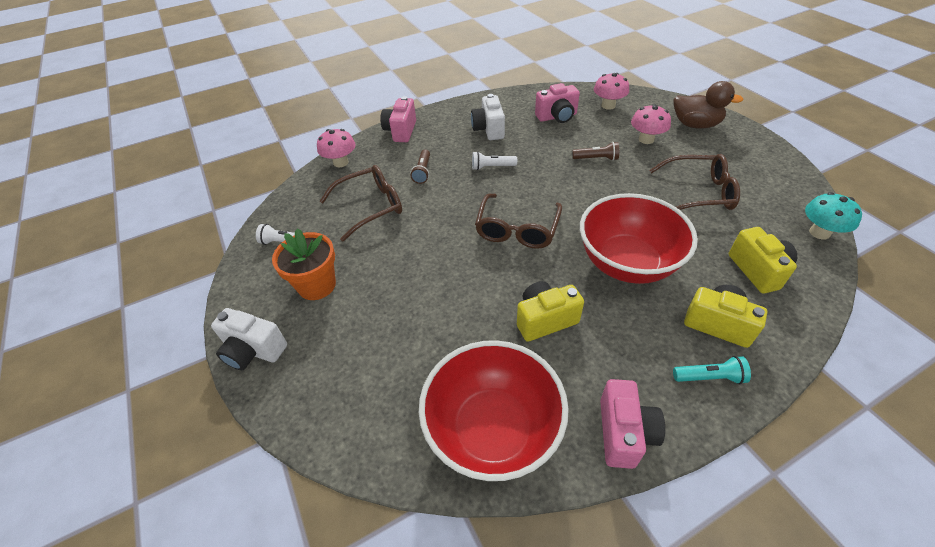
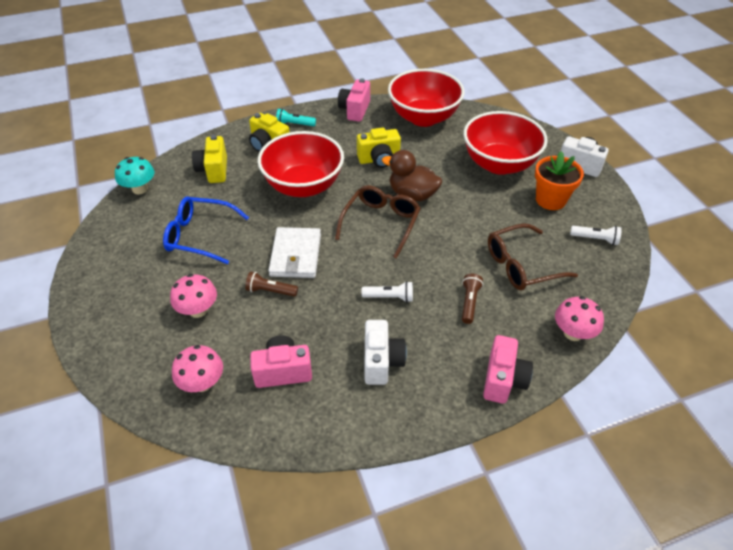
camera: 175 degrees left, 0 degrees up
brown glasses [649,154,740,210] -> blue glasses [163,197,249,264]
brown duck [674,81,744,129] -> brown duck moved to [382,150,442,201]
none -> white wallet [268,227,321,278]
none -> red bowl [463,111,548,175]

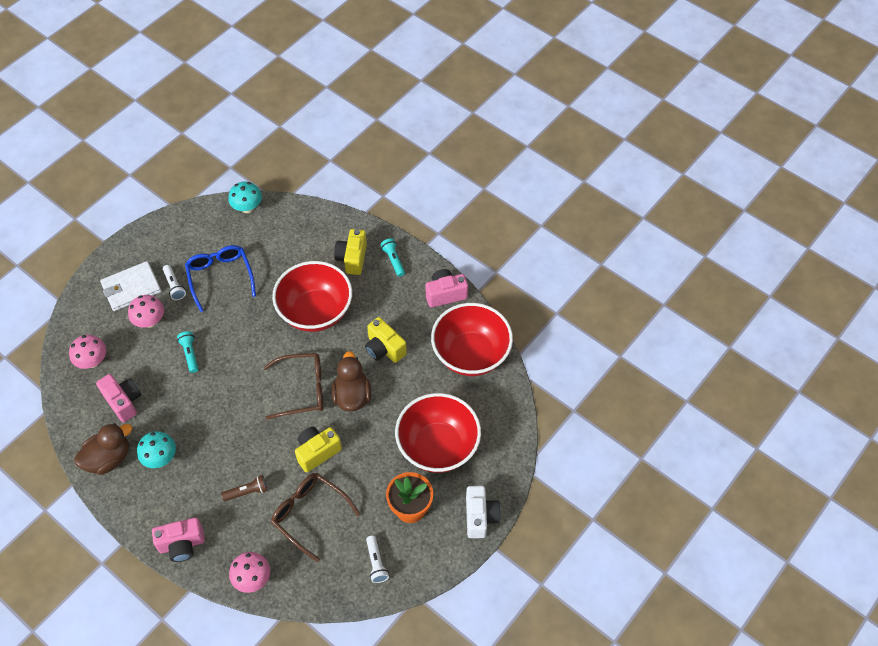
camera: 60 degrees right, 10 degrees up
yellow camera [192,135,227,183] -> yellow camera moved to [295,427,342,472]
brown flashlight [245,272,298,297] -> turquoise flashlight [177,331,198,373]
white wallet [268,227,321,278] -> white wallet moved to [100,261,161,311]
white flashlight [361,281,413,302] -> white flashlight moved to [163,265,186,300]
white camera [365,320,407,385] -> turquoise mushroom [137,431,176,468]
none -> brown duck [74,423,132,475]

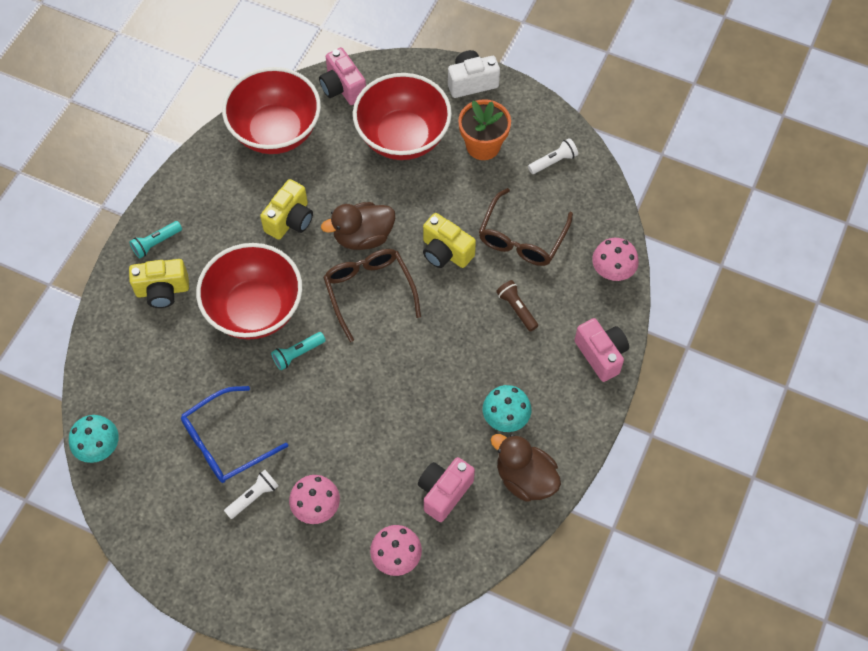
camera: 105 degrees left, 5 degrees up
white wallet [100,261,161,311] -> none
turquoise flashlight [177,331,198,373] -> turquoise flashlight moved to [271,332,326,370]
pink camera [426,269,468,308] -> pink camera moved to [319,48,366,105]

